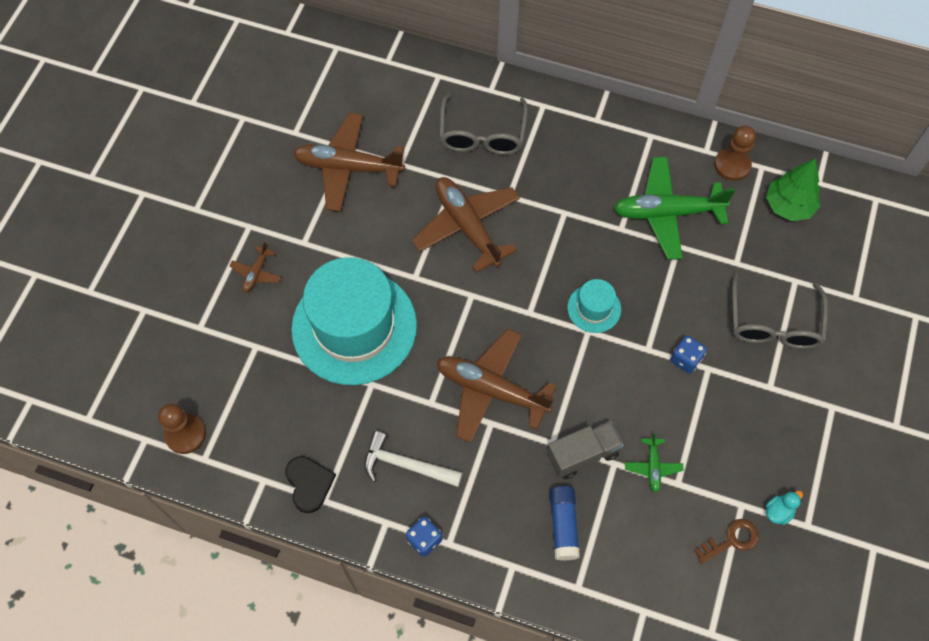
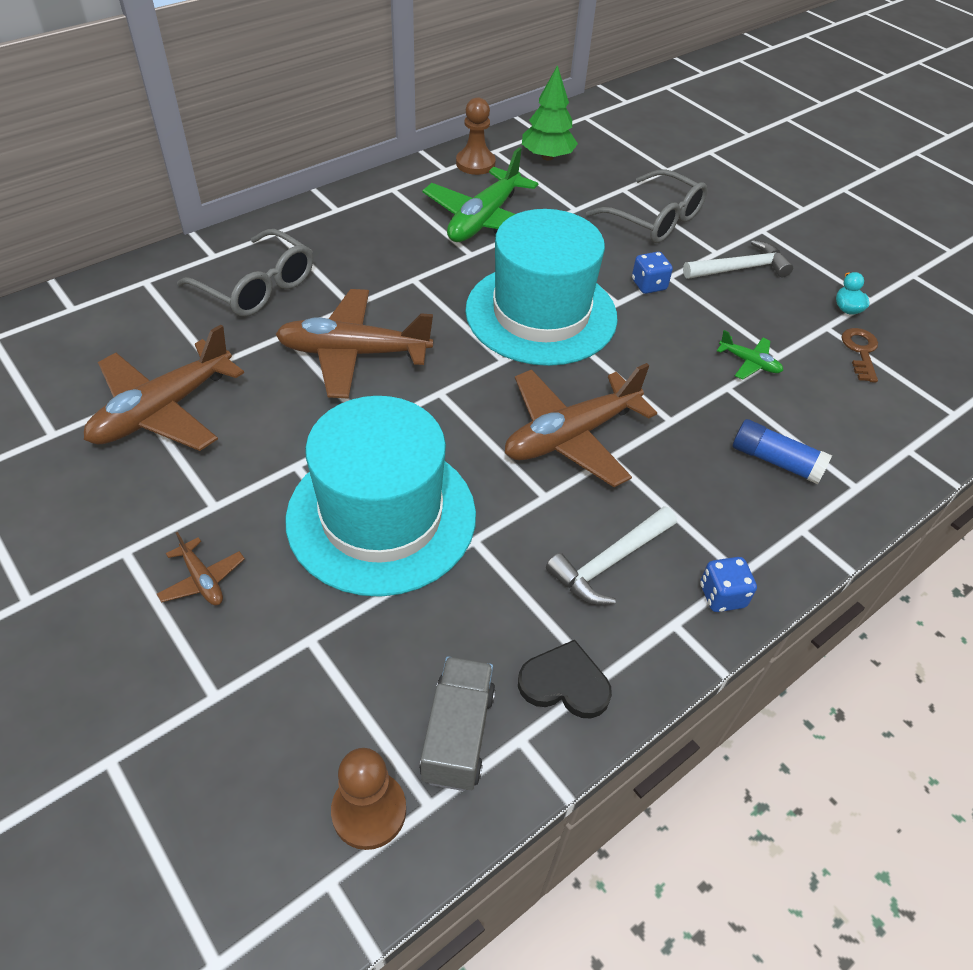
camera: 60 degrees left, 15 degrees down
grey truck [546,421,624,479] -> grey truck moved to [419,656,495,791]
turquoise hat [567,279,621,333] -> turquoise hat [465,209,618,366], size x2.31
none -> white hammer [683,240,793,279]

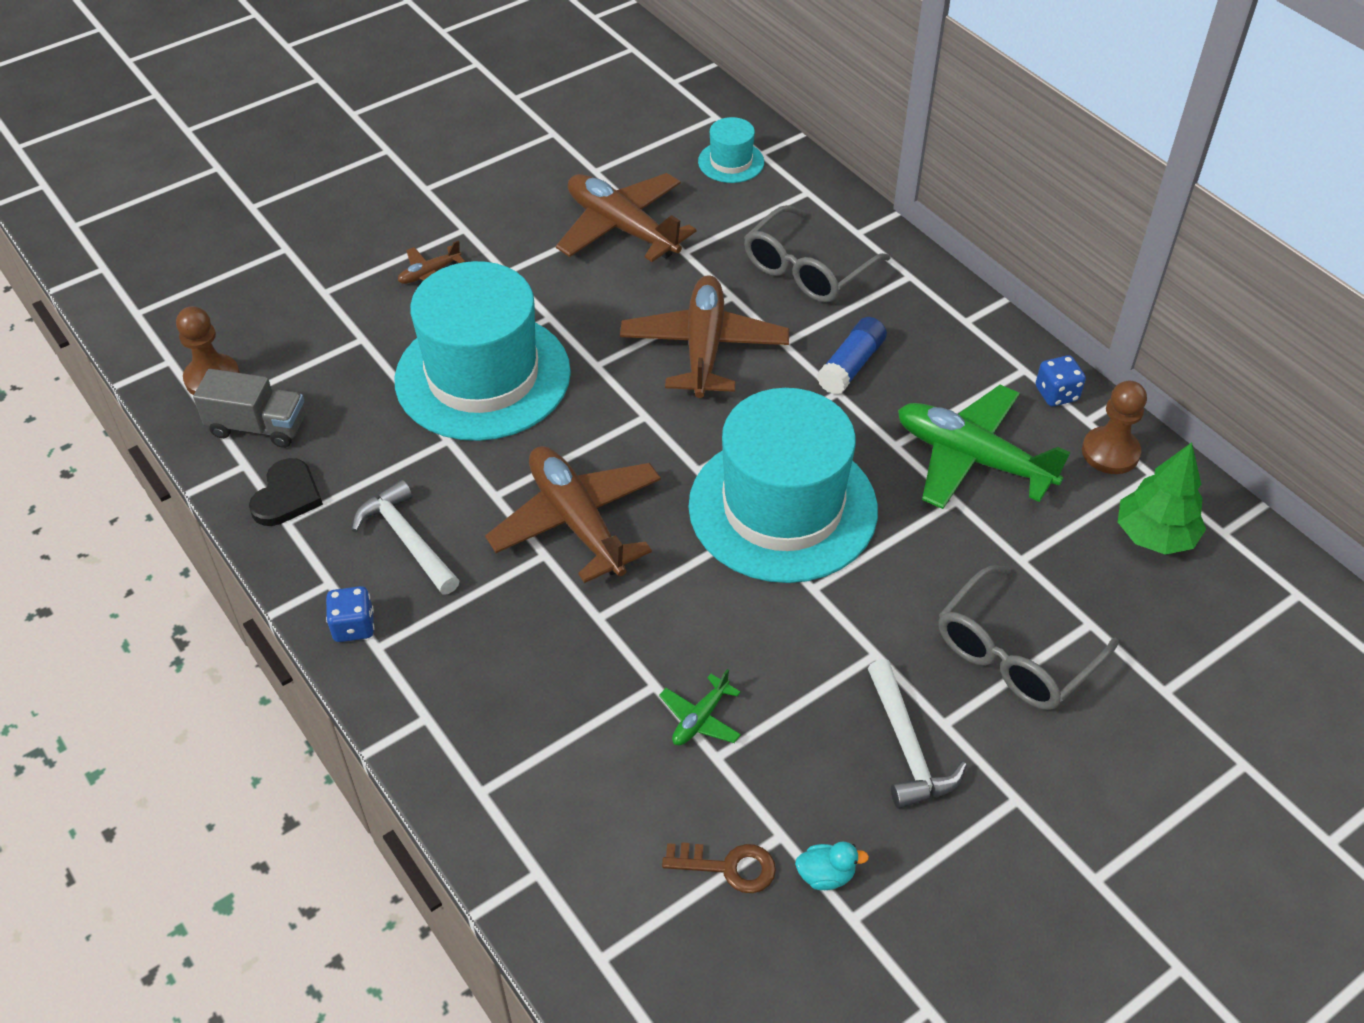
camera: 95 degrees right, 0 degrees up
blue dice [632,252,673,294] -> blue dice moved to [1036,355,1086,406]
blue glue stick [733,419,832,484] -> blue glue stick moved to [817,317,887,395]
none -> turquoise hat [698,117,764,183]

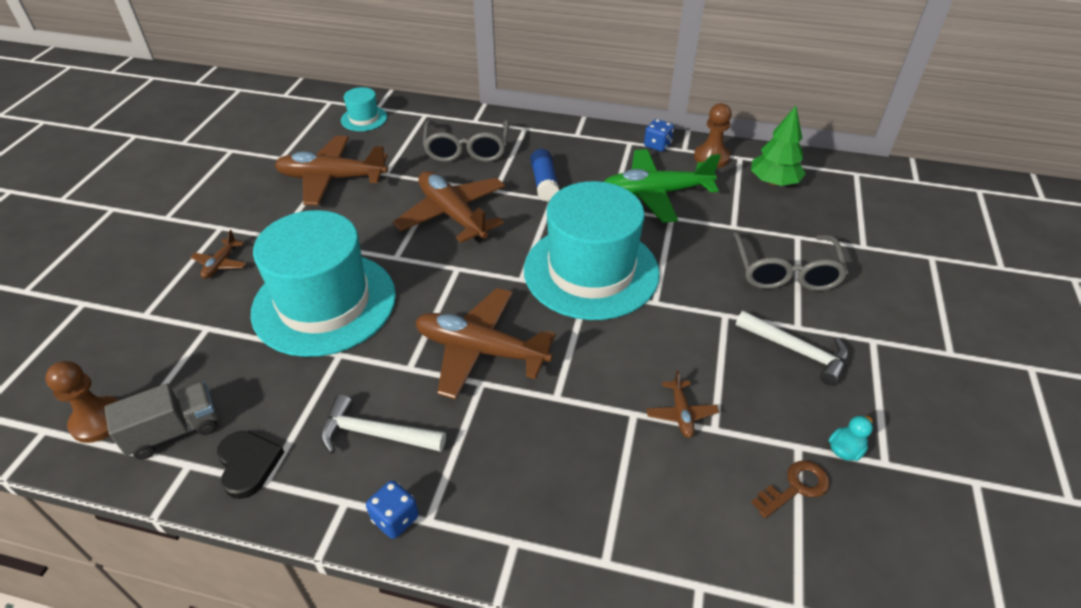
camera: 40 degrees left, 5 degrees down
green plane [659,669,741,745] -> brown plane [646,370,719,438]

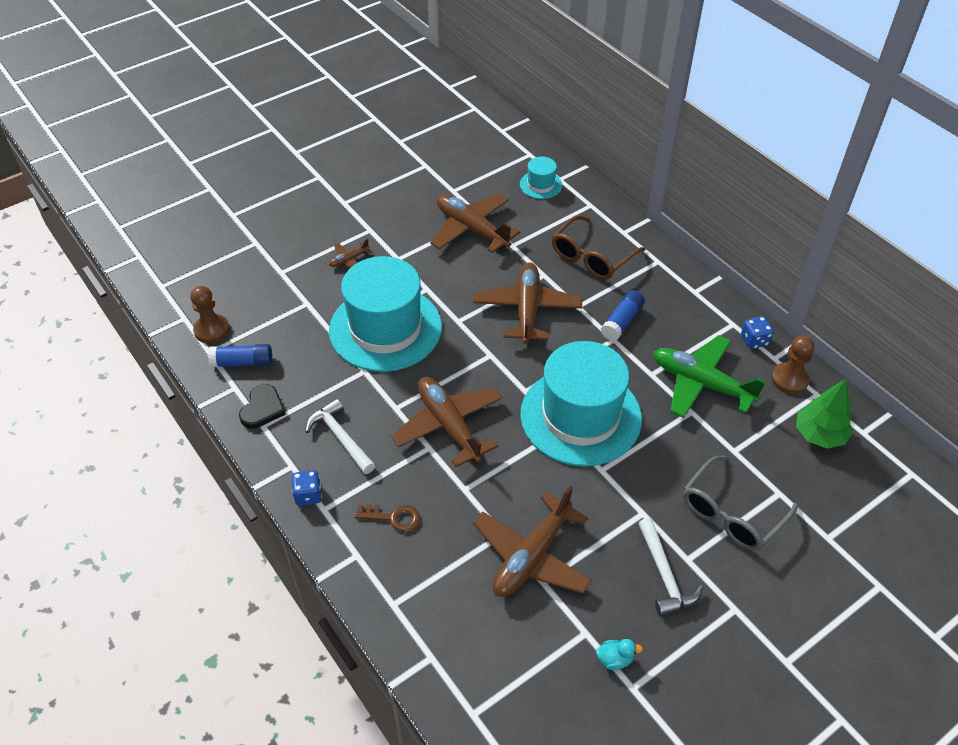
camera: 40 degrees right, 5 degrees up
grey truck [104,382,218,460] -> blue glue stick [208,344,272,367]
grey glasses [423,120,509,162] -> brown glasses [552,215,645,280]
brown plane [646,370,719,438] -> brown plane [473,486,592,597], size x2.22
brown key [751,461,830,518] -> brown key moved to [355,504,420,532]

